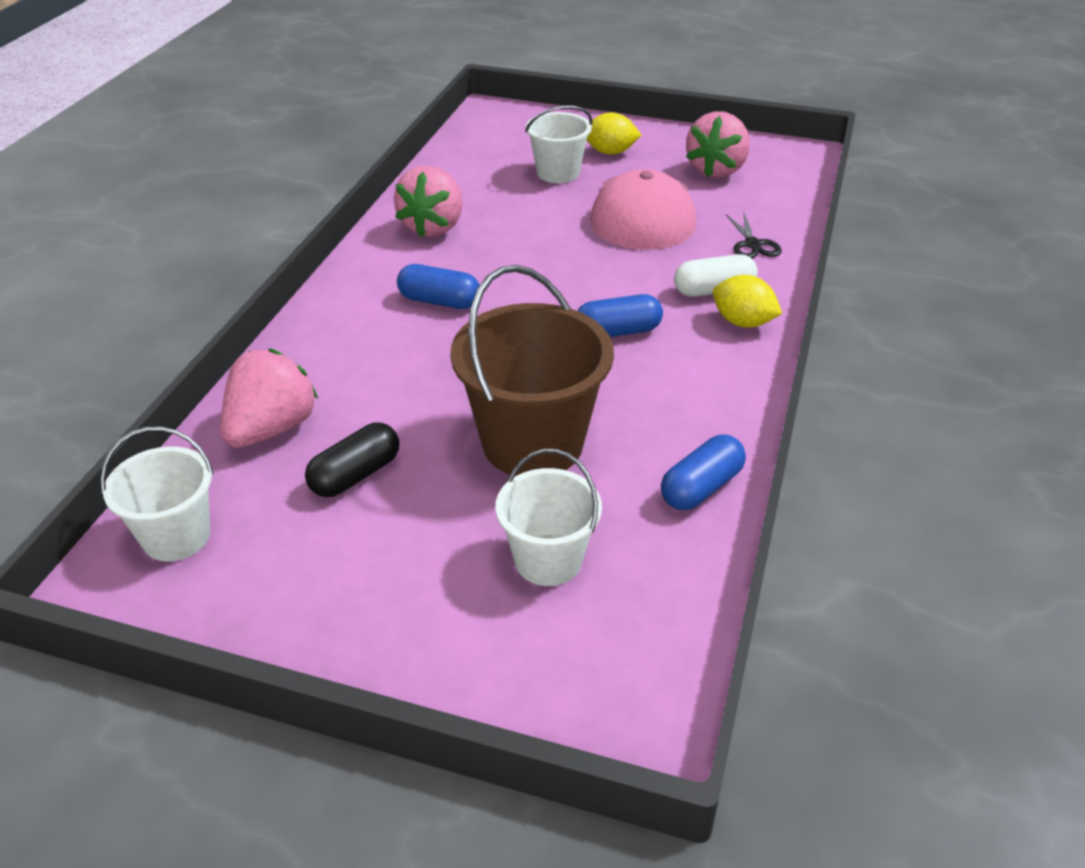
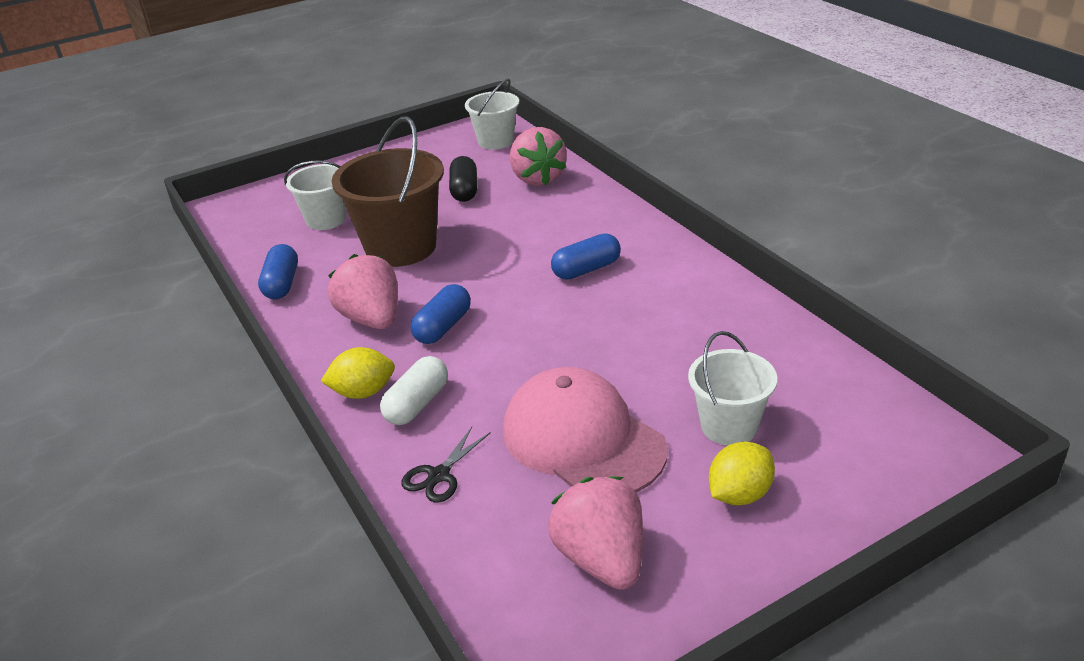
camera: 135 degrees right, 5 degrees down
pink strawberry [394,166,463,237] -> pink strawberry moved to [328,254,398,329]
black scissors [726,213,782,259] -> black scissors turned 90 degrees counterclockwise [402,427,491,503]

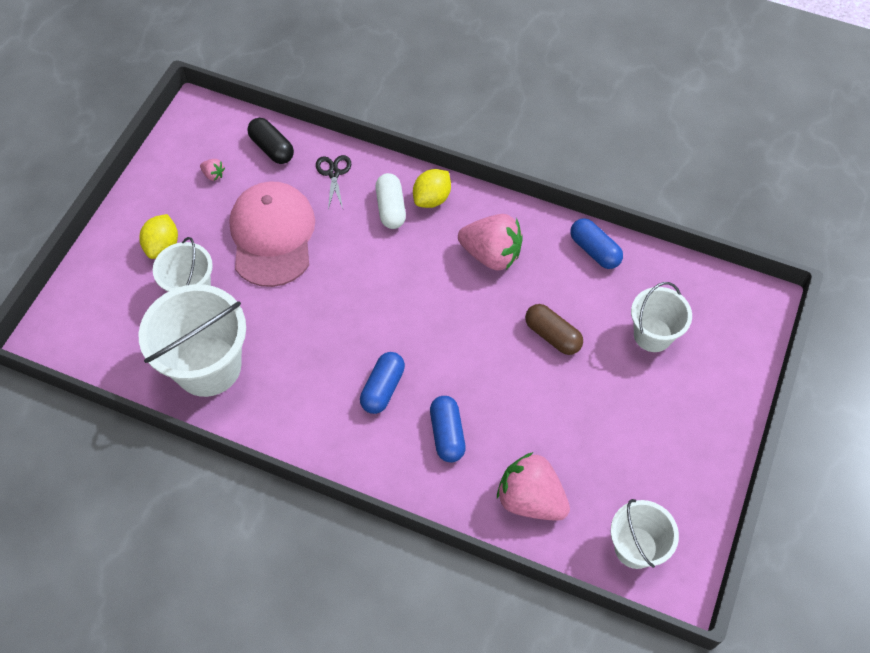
camera: 140 degrees right, 25 degrees up
brown bucket [332,116,444,267] -> brown capsule [525,304,583,355]
blue capsule [411,284,471,344] -> blue capsule moved to [430,396,466,462]
black capsule [449,156,477,202] -> black capsule moved to [247,118,294,164]
pink cap [503,367,668,493] -> pink cap turned 105 degrees counterclockwise [229,181,315,287]
pink strawberry [548,477,643,590] -> pink strawberry [200,159,225,181], size x0.41
none -> white bucket [139,284,246,397]

